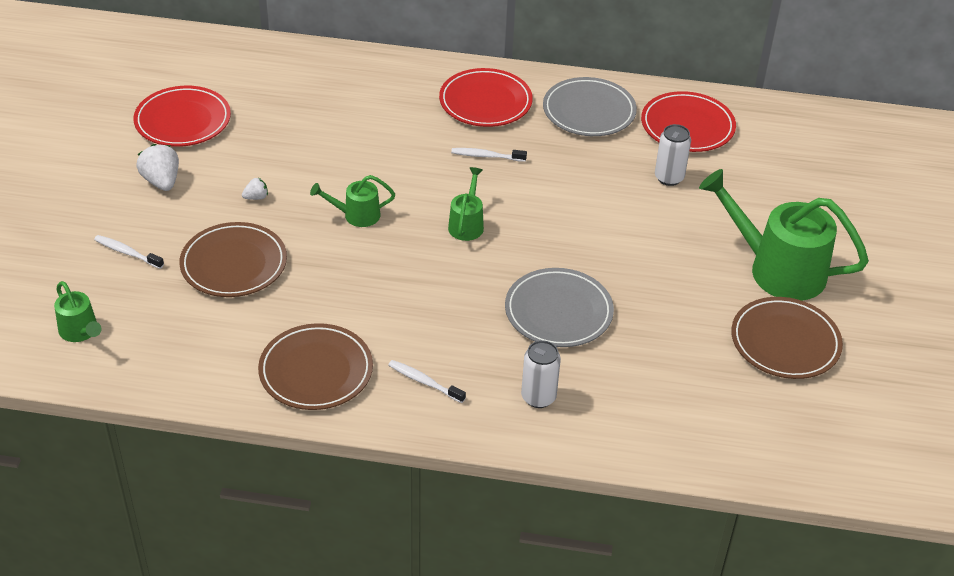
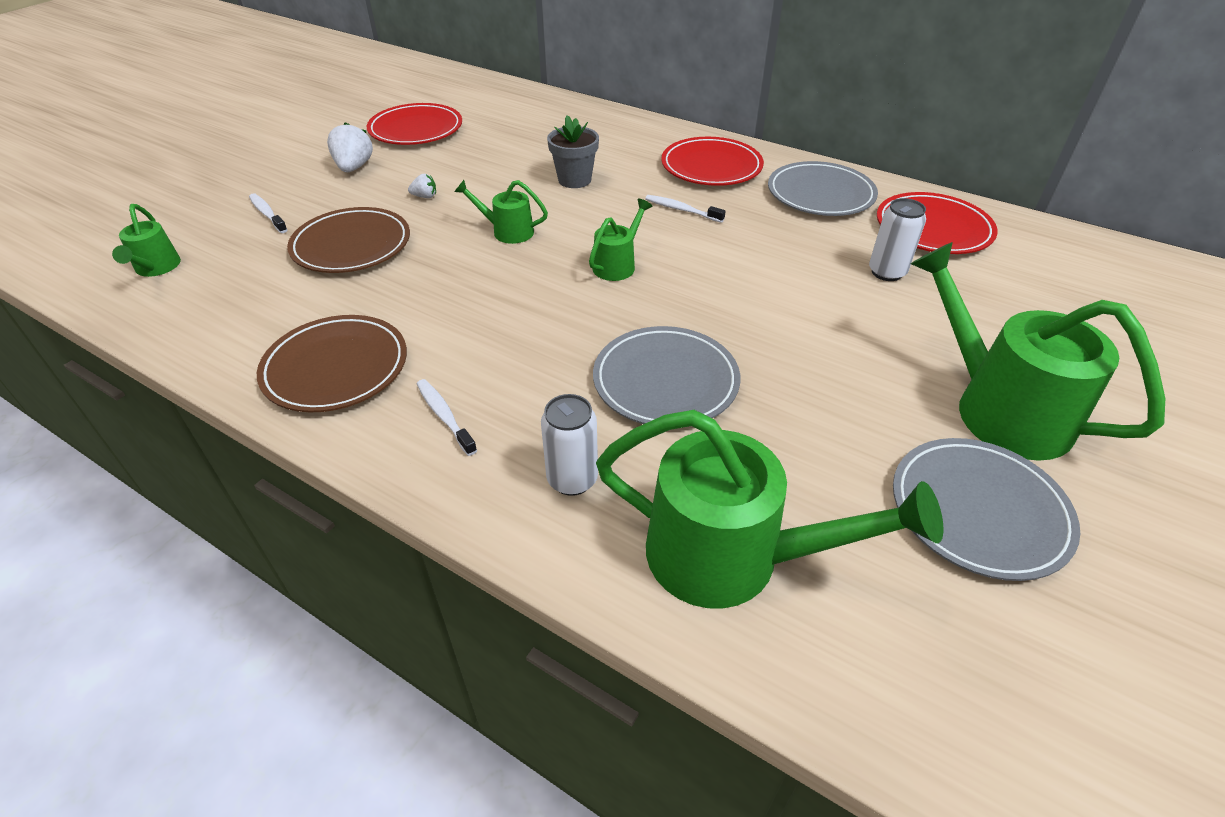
camera: 25 degrees right, 0 degrees up
brown plate [731,297,843,379] -> grey plate [893,438,1080,581]
none -> grey flower pot [547,115,599,188]
none -> green watering can [596,410,943,609]

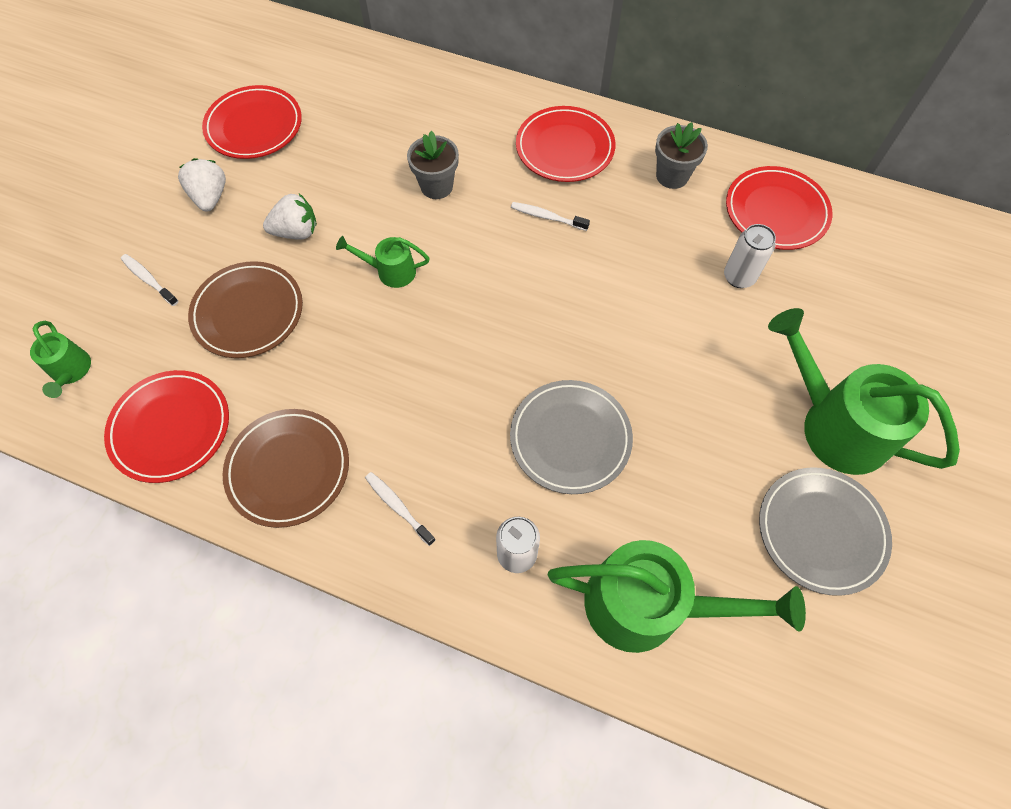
camera: 10 degrees left, 20 degrees up
white strawberry [408,174,436,198] -> white strawberry [263,194,317,240], size x1.88
green watering can [589,199,652,281] -> none
grey plate [768,161,878,216] -> grey flower pot [655,122,708,189]
none -> red plate [104,370,229,483]

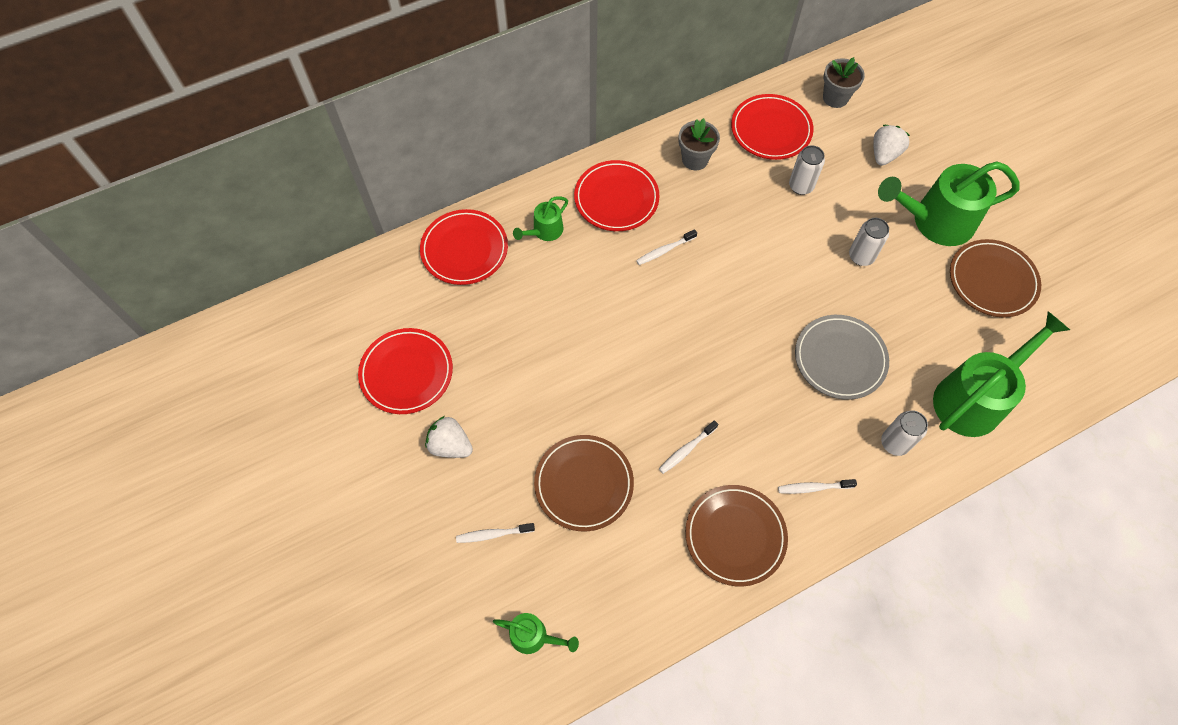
camera: 50 degrees left, 0 degrees up
red plate [104,370,229,483] -> red plate moved to [420,209,508,285]
white strawberry [263,194,317,240] -> white strawberry moved to [873,125,910,166]
green watering can [336,236,430,288] -> green watering can moved to [513,197,568,241]
grey flower pot [407,131,459,199] -> grey flower pot moved to [823,57,865,108]
grey plate [759,467,892,596] -> brown plate [950,239,1041,317]
none -> white toothbrush [659,420,718,474]
none -> white can [849,218,889,266]

